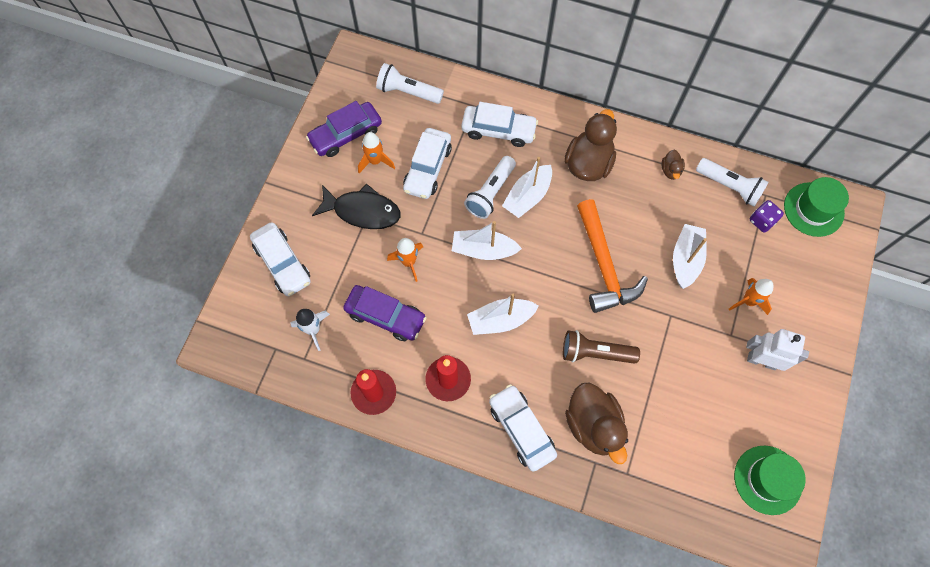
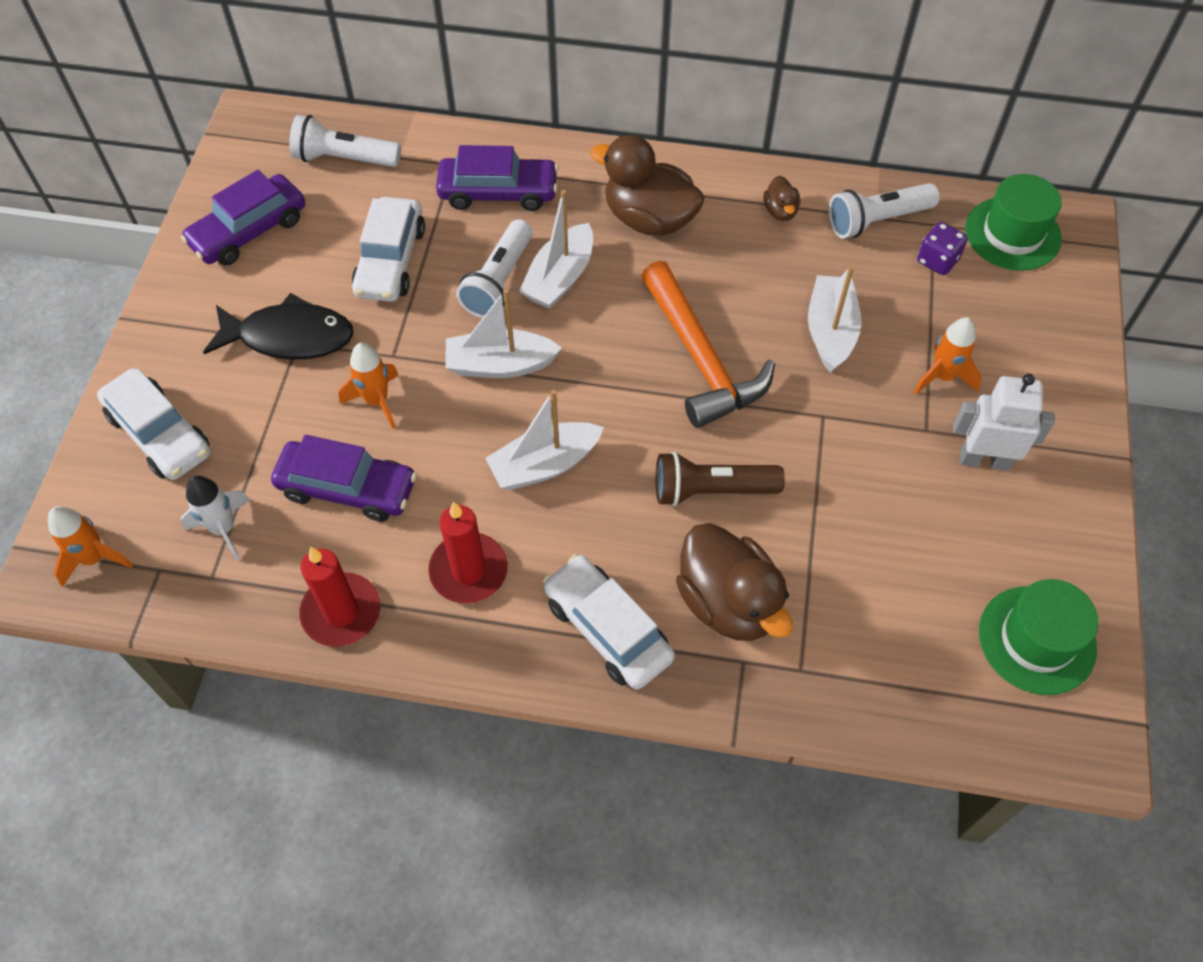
camera: 10 degrees left, 10 degrees down
orange rocket [358,132,395,173] -> orange rocket moved to [48,506,133,587]
white car [461,102,538,147] -> purple car [436,145,559,211]
brown duck [564,109,617,181] -> brown duck turned 75 degrees counterclockwise [590,135,705,236]
white flashlight [696,158,769,207] -> white flashlight turned 135 degrees clockwise [829,183,940,238]

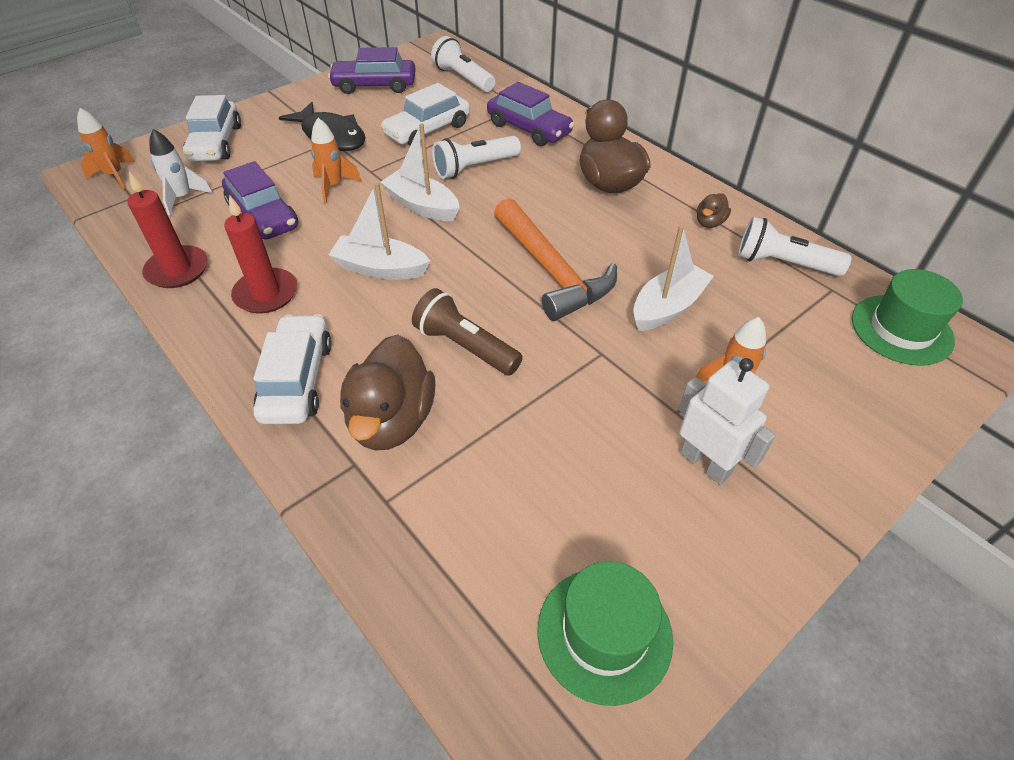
camera: 40 degrees right, 10 degrees down
white boat [519,190,593,309] -> none
orange hammer [641,261,775,428] -> orange hammer turned 45 degrees counterclockwise [494,198,617,321]
purple dice [917,222,968,275] -> none

